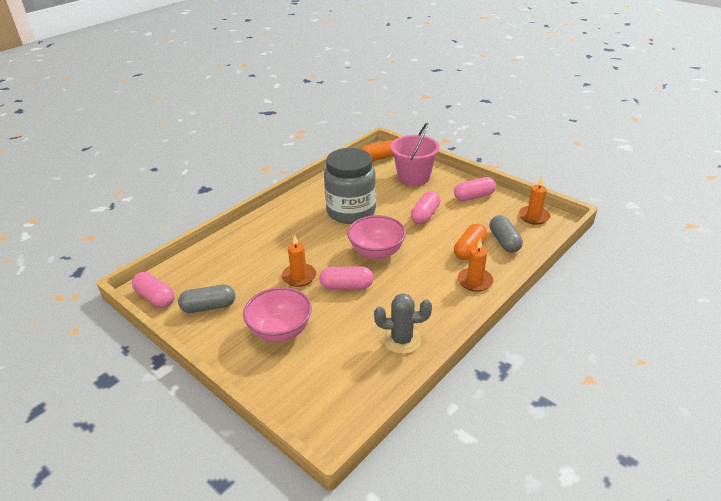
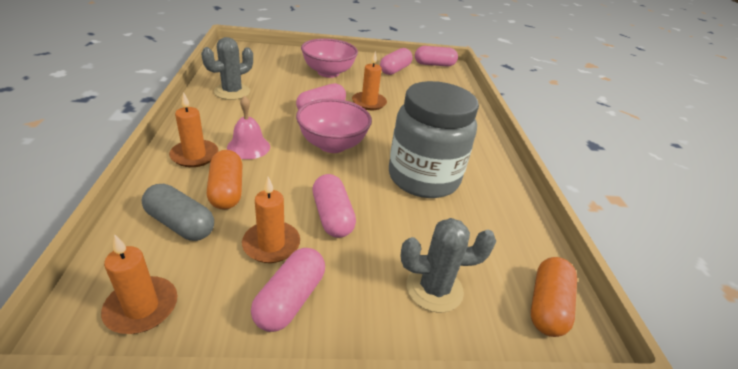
camera: 130 degrees right, 0 degrees up
grey capsule [178,285,235,313] -> pink capsule [380,48,413,75]
pink bucket [390,123,440,186] -> grey cactus [400,218,496,313]
none -> pink bell [227,96,270,159]
none -> orange candle [242,177,300,263]

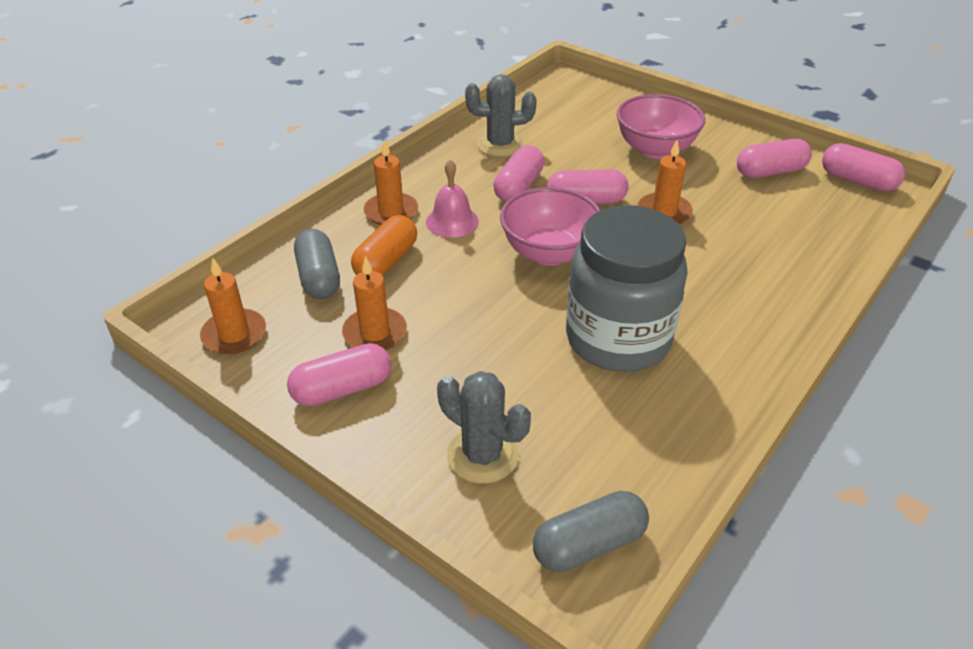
camera: 45 degrees right, 5 degrees up
pink capsule [312,174,356,238] -> pink capsule moved to [493,145,544,202]
orange capsule [531,257,577,337] -> grey capsule [533,491,649,572]

